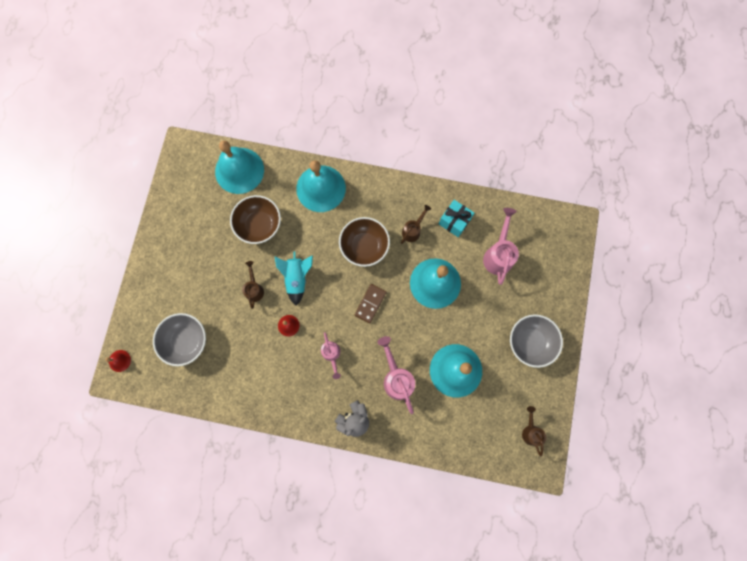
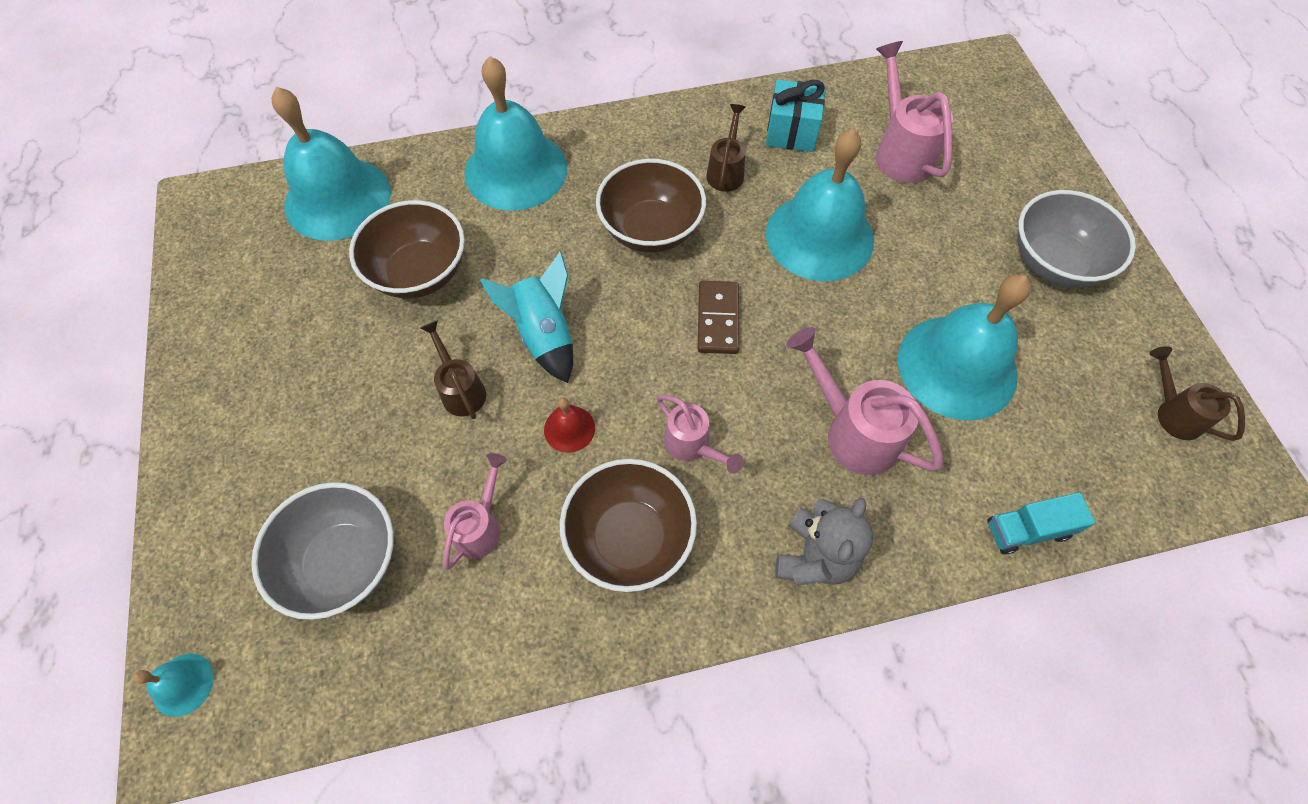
camera: 25 degrees left, 15 degrees down
red bell [105,350,131,372] -> turquoise bell [134,654,214,717]
none -> pink watering can [443,453,507,570]
none -> brown bowl [560,459,697,592]
none -> turquoise truck [987,493,1096,554]

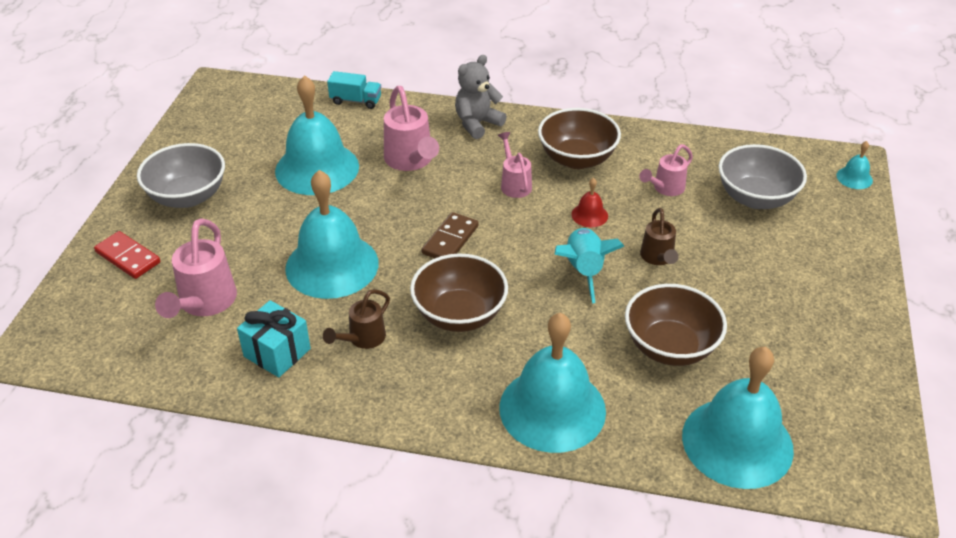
camera: 155 degrees left, 20 degrees down
brown watering can [1150,346,1245,441] -> none
none -> red domino [94,231,160,279]

